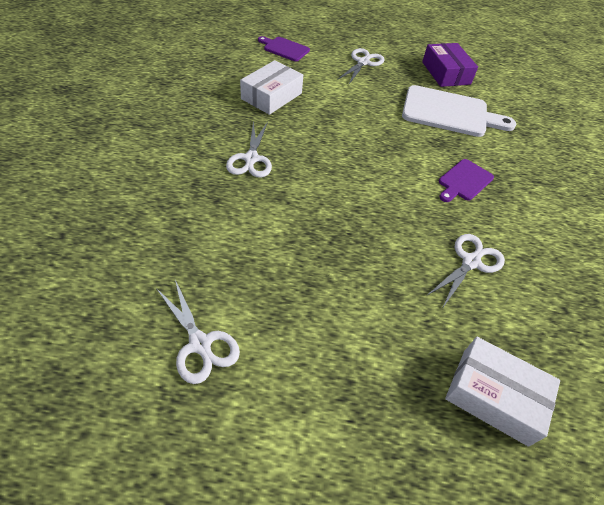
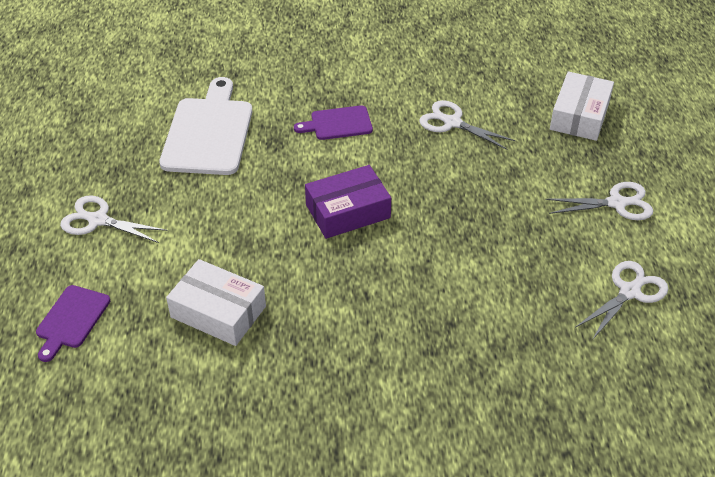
camera: 95 degrees left, 5 degrees down
white scissors [226,122,272,178] -> white scissors moved to [545,182,653,220]
purple box [422,43,478,87] -> purple box moved to [305,165,391,239]
purple cutting board [439,159,494,202] -> purple cutting board turned 135 degrees clockwise [294,105,373,140]

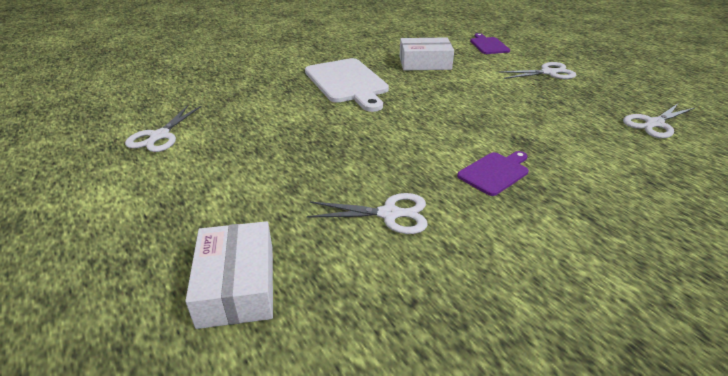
camera: 150 degrees right, 10 degrees down
white cutting board [159,77,252,175] -> white cutting board moved to [305,58,389,112]
purple box [305,165,391,239] -> none
white scissors [545,182,653,220] -> white scissors moved to [623,104,694,138]

